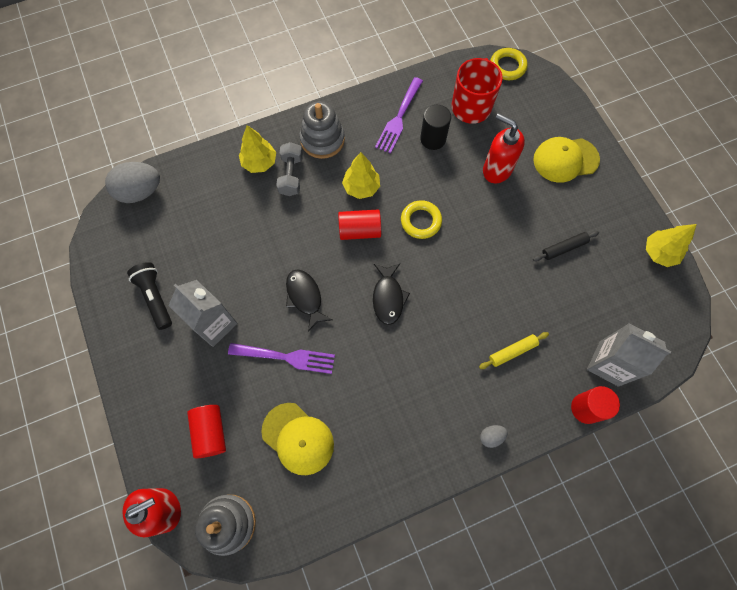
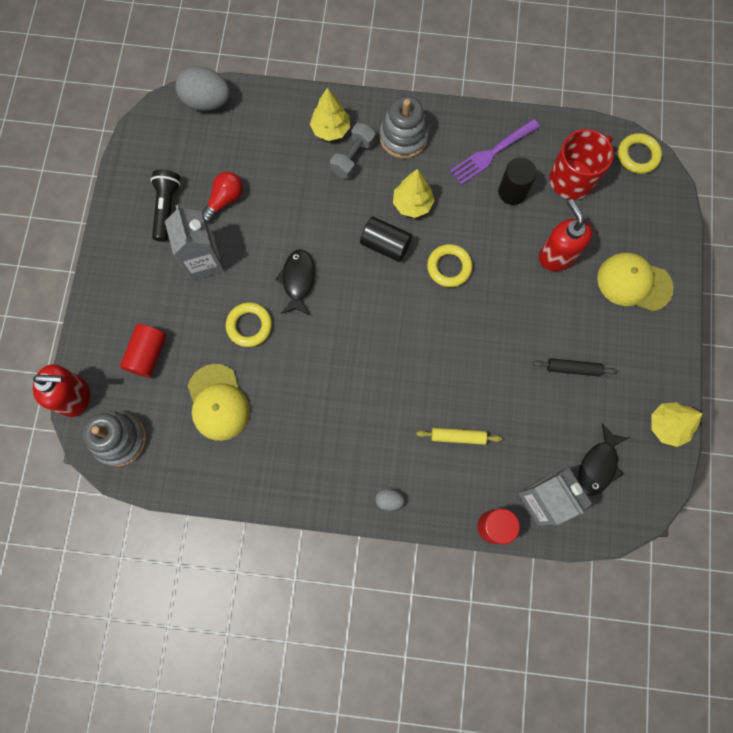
camera: 30 degrees right, 5 degrees up
purple fork [228,343,335,374] -> yellow ring [226,302,272,347]
red cylinder [338,209,381,240] -> black cylinder [360,217,412,262]
black fish [373,264,410,325] -> black fish moved to [578,424,629,496]
none -> red light bulb [202,172,243,223]

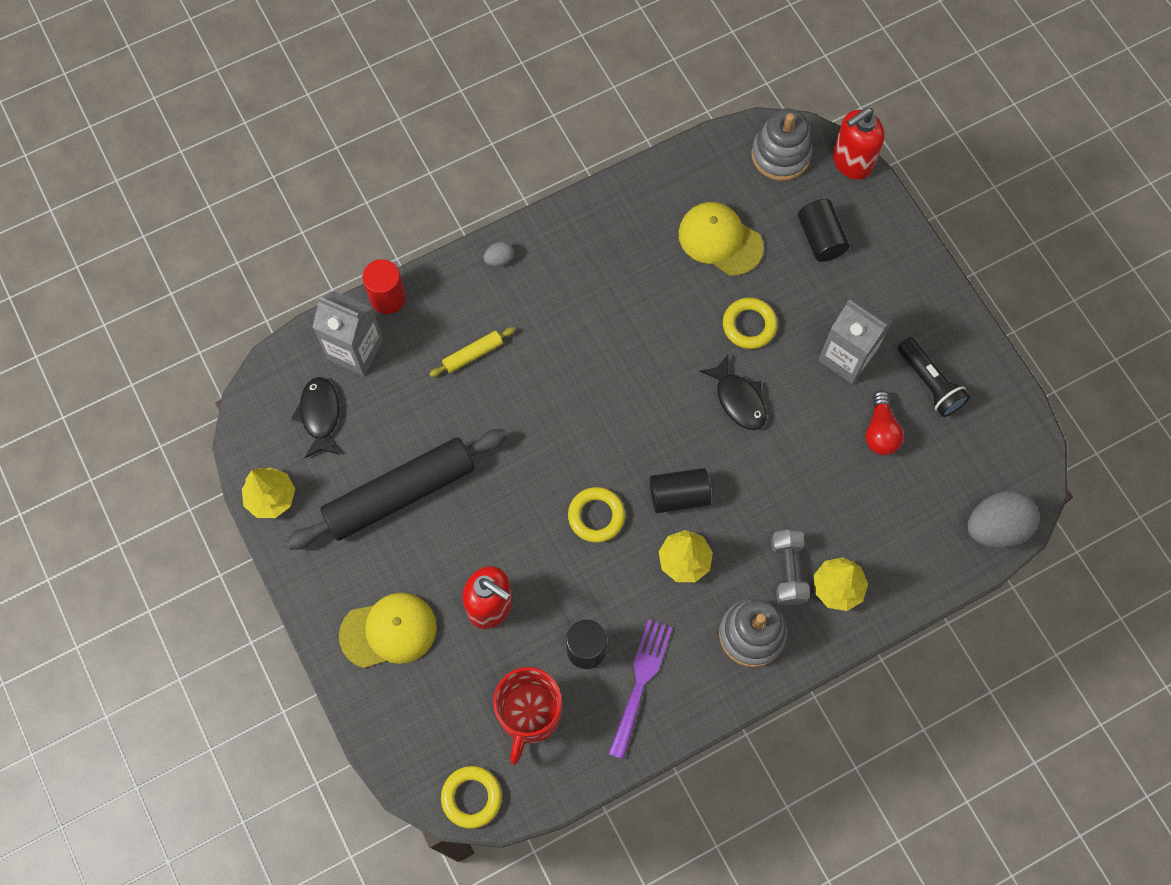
camera: 145 degrees right, 5 degrees down
red cylinder [120,324,167,378] -> black cylinder [798,199,850,262]
black rolling pin [533,358,617,377] -> black rolling pin [286,429,508,550], size x2.39

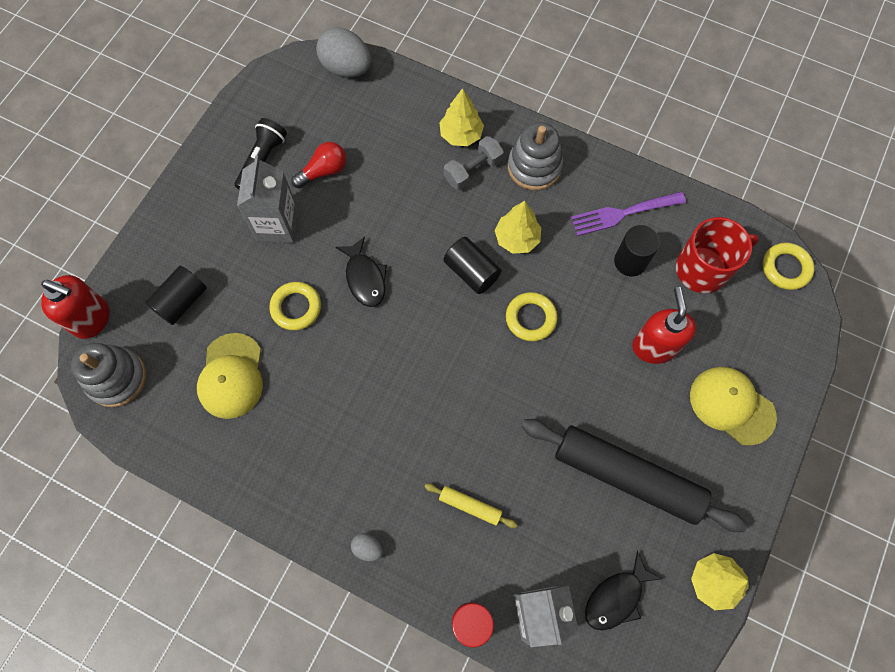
camera: 125 degrees left, 0 degrees up
black fish [699,355,767,430] -> black fish turned 135 degrees clockwise [336,237,387,307]

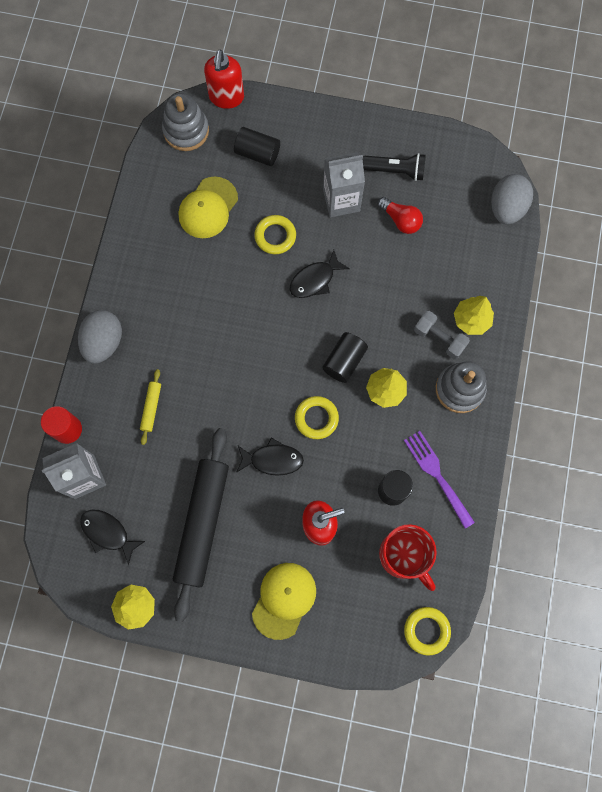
camera: 75 degrees right, 5 degrees up
yellow cap [197,333,263,419] -> yellow cap turned 45 degrees counterclockwise [179,177,238,238]
grey egg [351,533,383,562] -> grey egg [78,310,122,364], size x2.16
none -> black fish [236,438,304,476]

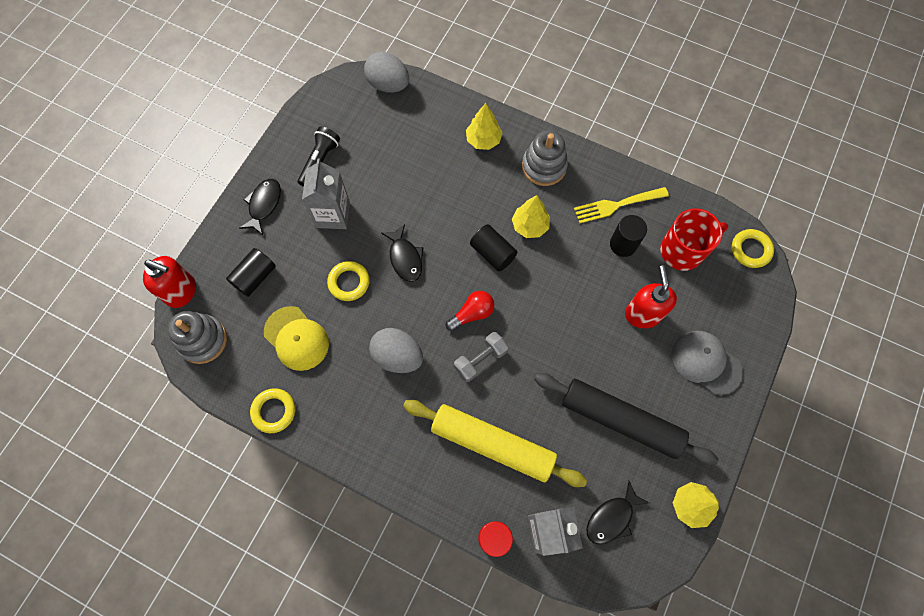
camera: 75 degrees left, 5 degrees down
grey egg [78,310,122,364] -> grey egg moved to [369,328,423,373]
yellow rolling pin [140,369,161,445] -> yellow rolling pin [403,400,587,487], size x2.39
black fish [236,438,304,476] -> black fish moved to [239,179,281,235]
yellow cap [252,563,316,640] -> grey cap [672,331,743,395]
yellow ring [295,396,339,439] -> yellow ring moved to [250,388,295,433]
red light bulb [378,197,423,234] -> red light bulb moved to [446,291,494,331]
purple fork [404,431,475,529] -> yellow fork [574,187,669,224]
grey dumbbell [414,311,470,359] -> grey dumbbell moved to [454,332,508,382]

